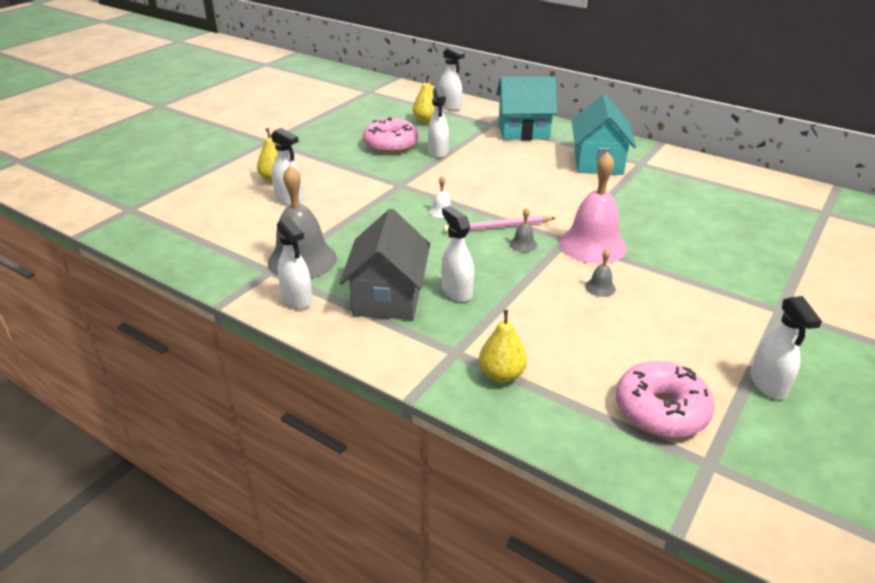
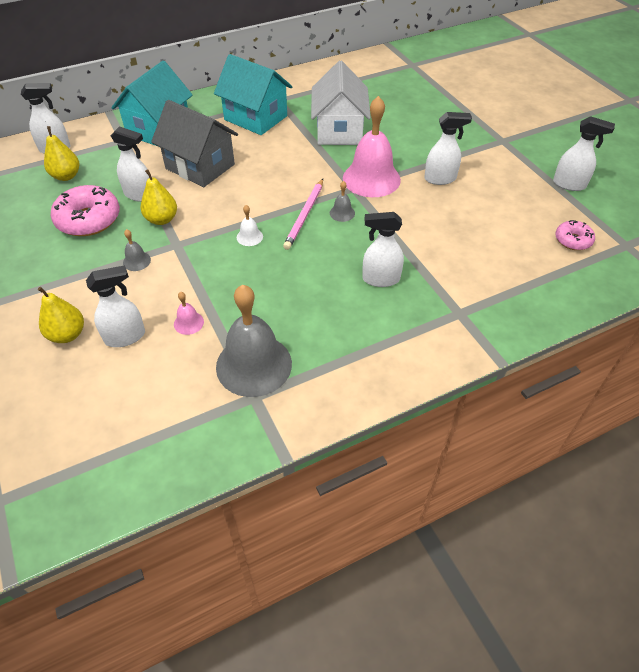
camera: 60 degrees left, 15 degrees up
white spray bottle [277,217,312,309] -> white spray bottle moved to [424,112,472,185]
grey house [340,209,430,320] -> grey house moved to [151,100,238,187]
yellow pear [479,310,527,383] -> yellow pear moved to [140,170,177,225]
grey bell [585,249,616,297] -> grey bell moved to [123,229,151,271]
pink donut [616,361,715,438] -> pink donut [555,220,595,250], size x0.56
none -> pink bell [174,292,204,335]
none -> white house [311,60,371,145]

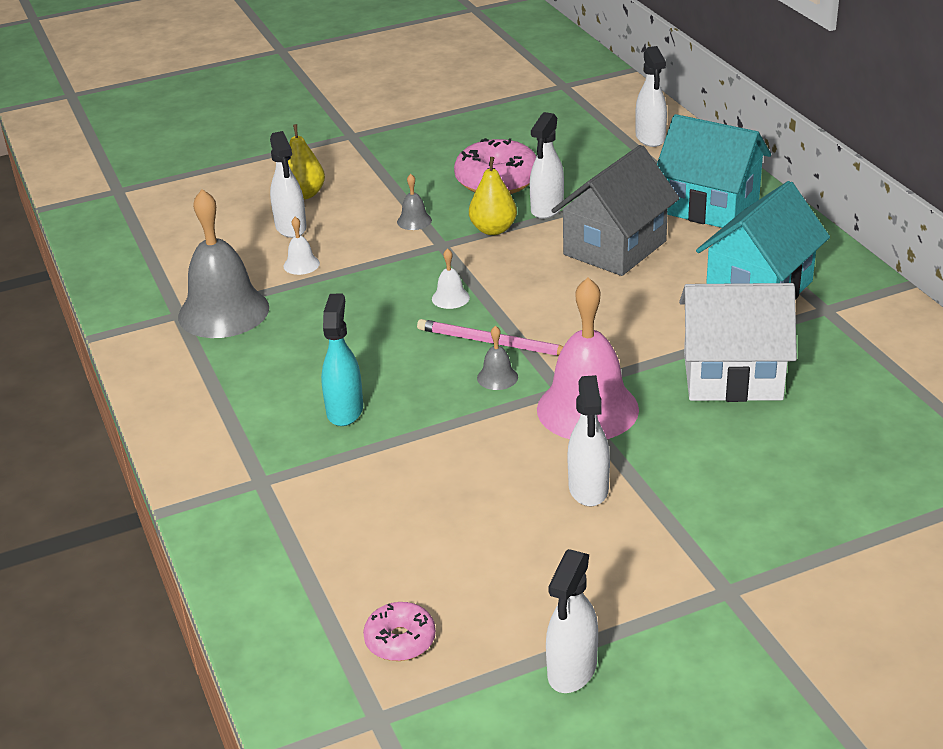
camera: 95 degrees right, 15 degrees down
yellow pear [44,126,79,181] -> none
pink bell [174,292,204,335] -> white bell [283,217,320,275]
white spray bottle [362,212,404,287] -> turquoise spray bottle [321,294,363,426]

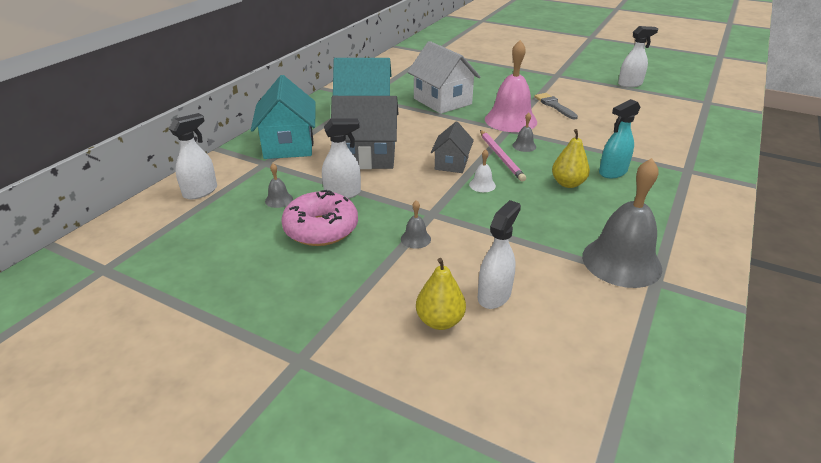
camera: 130 degrees left, 0 degrees up
white bell [283,217,320,275] -> none
pink donut [363,602,436,661] -> none
yellow pear [469,157,517,235] -> yellow pear moved to [552,129,590,188]
white spray bottle [567,375,610,506] -> grey brush [534,93,578,120]
none -> grey bell [265,163,293,208]
none -> grey house [431,122,474,173]

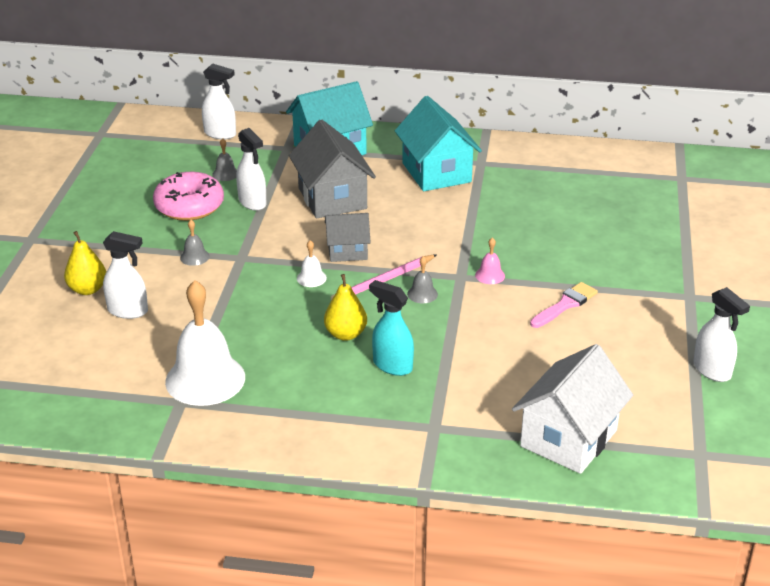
camera: 70 degrees right, 0 degrees up
white house [408,41,481,114] -> white house moved to [512,344,633,474]
pink bell [485,40,537,132] -> pink bell [475,237,505,284], size x0.42
grey brush [534,93,578,120] -> pink brush [530,282,598,328]
grey bell [582,158,663,288] -> white bell [165,280,245,406]

